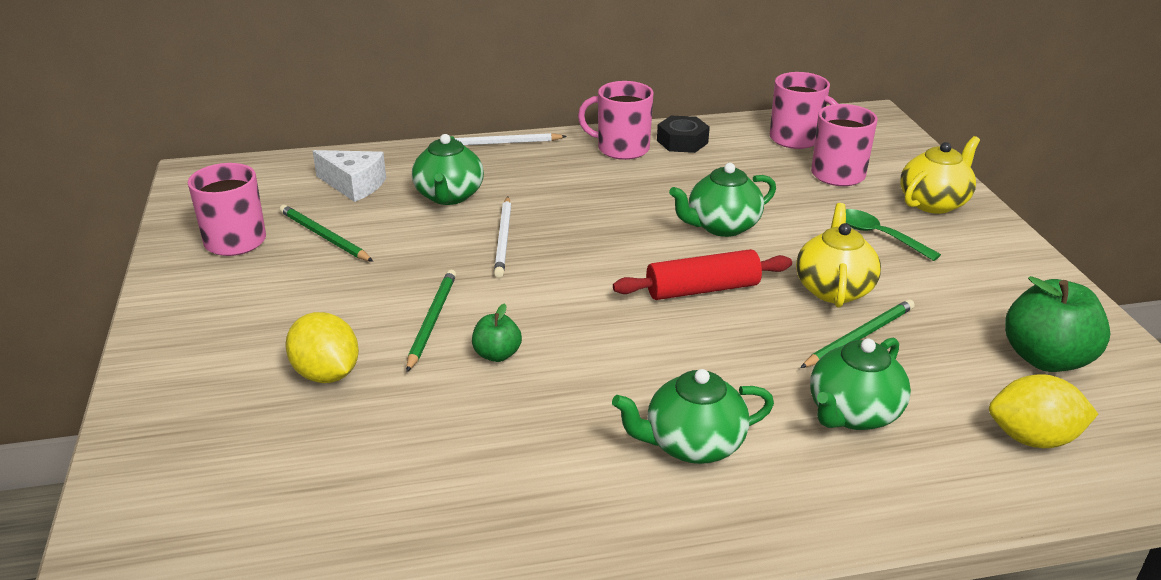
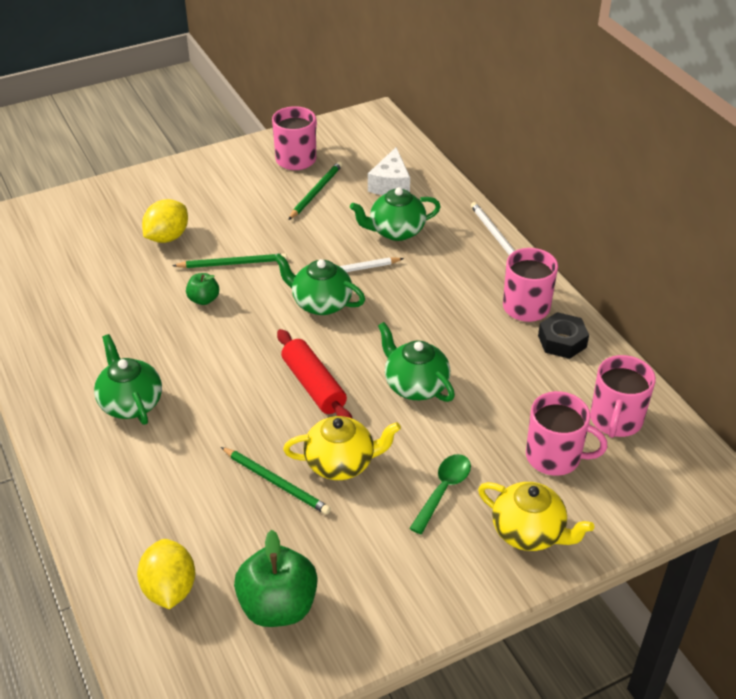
camera: 75 degrees right, 10 degrees up
green teapot [810,337,911,430] -> green teapot moved to [274,253,365,315]

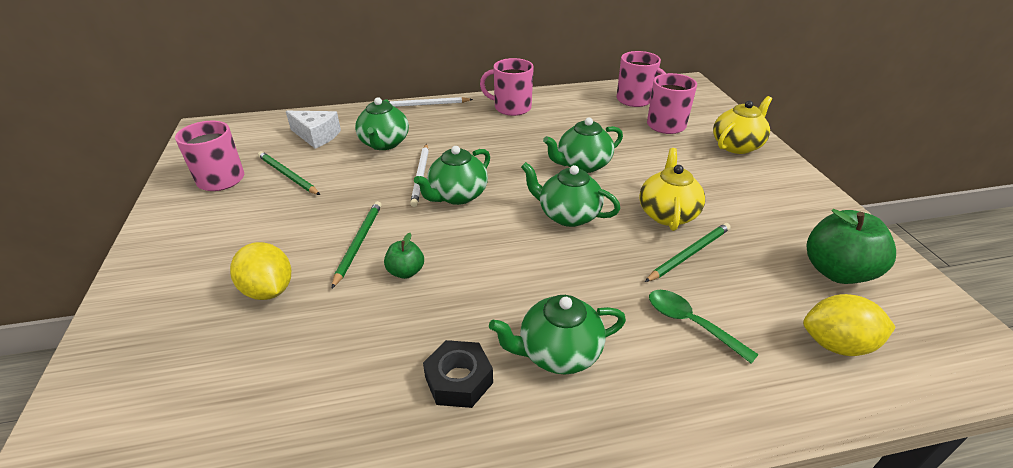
camera: 75 degrees left, 5 degrees down
red rolling pin [277,329,352,418] -> green teapot [521,162,620,227]
green spoon [409,454,471,534] -> green spoon moved to [649,290,759,364]
black nut [538,312,589,359] -> black nut moved to [423,340,493,408]

